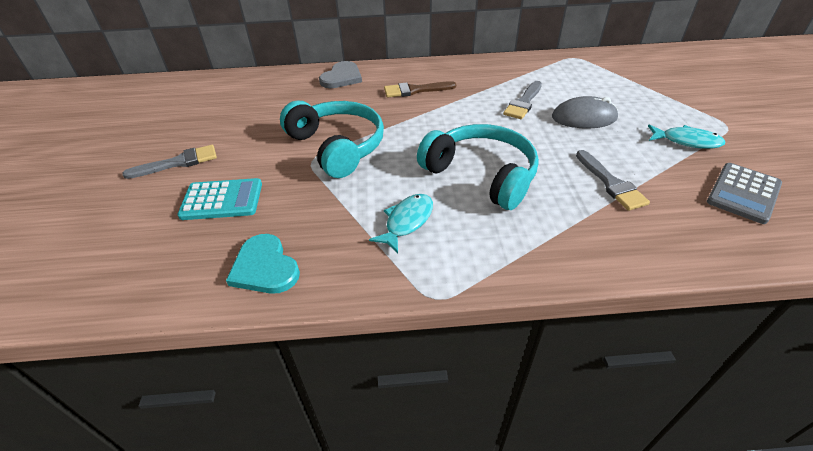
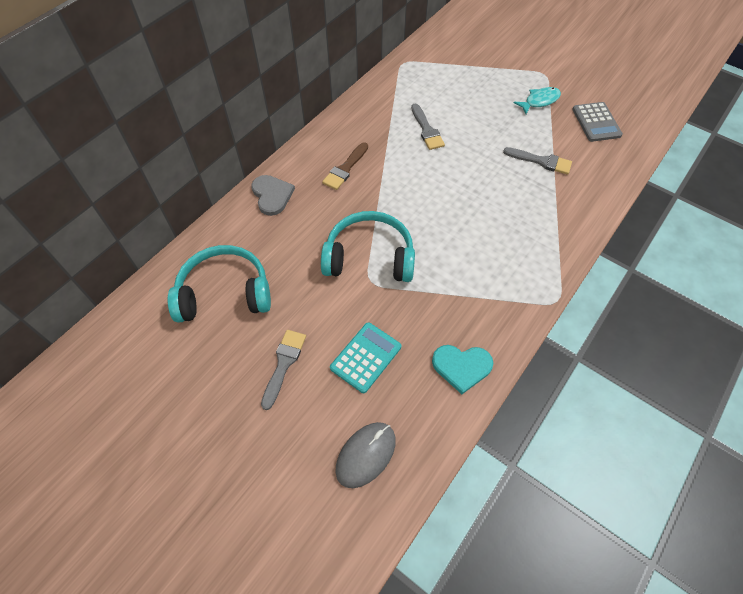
camera: 50 degrees left, 15 degrees up
turquoise fish [369,194,433,253] -> none
turquoise headphones [417,124,539,210] -> turquoise headphones moved to [168,245,271,323]
grey mouse [552,96,618,128] -> grey mouse moved to [335,422,396,488]

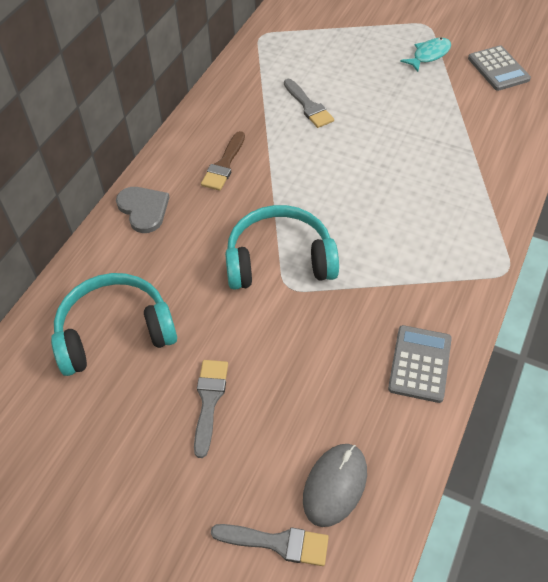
camera: 10 degrees left, 5 degrees down
turquoise calculator [330,323,401,393] -> none
turquoise heart [432,345,493,394] -> grey calculator [388,325,452,403]
grey brush [503,147,572,175] -> grey brush moved to [211,524,329,566]

